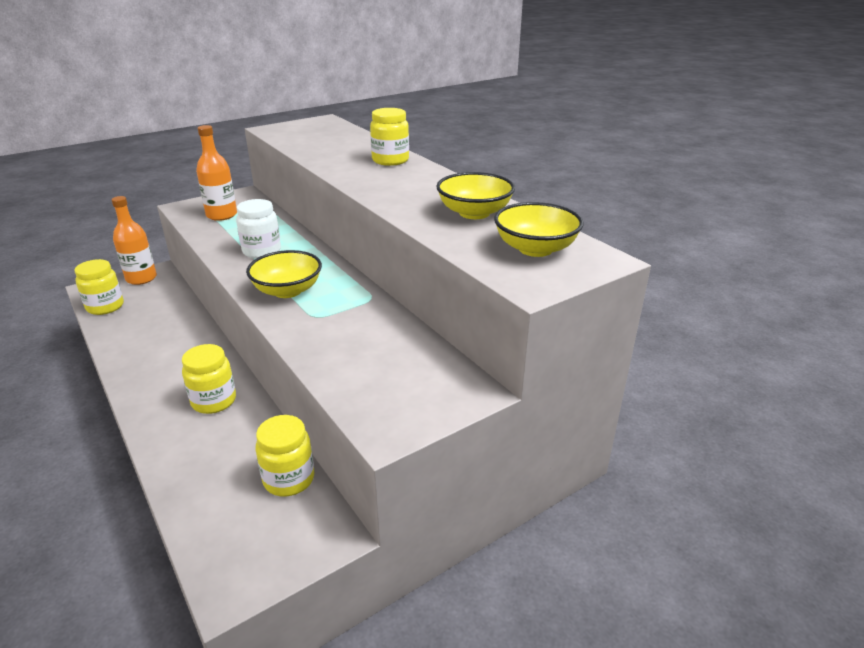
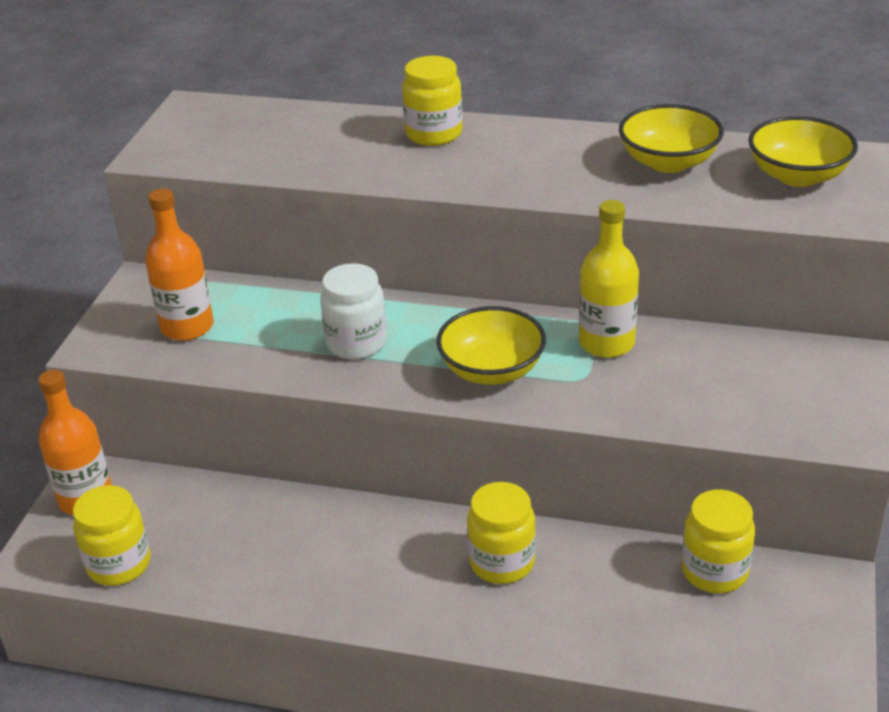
camera: 40 degrees left, 5 degrees up
none -> yellow bottle [579,200,639,358]

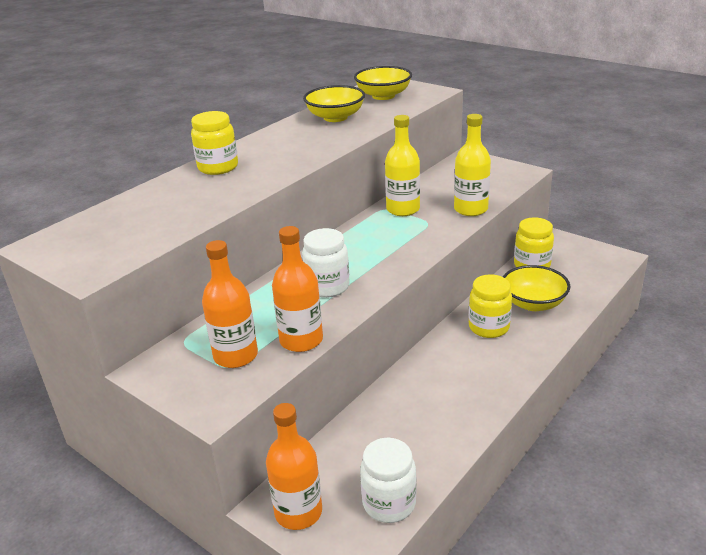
camera: 65 degrees left, 5 degrees down
yellow jar [73,485,151,586] -> white jar [360,438,416,523]
yellow bowl [436,306,546,385] -> yellow bowl moved to [503,265,571,311]
none -> orange bottle [272,226,323,352]
none -> yellow bottle [454,114,491,216]

